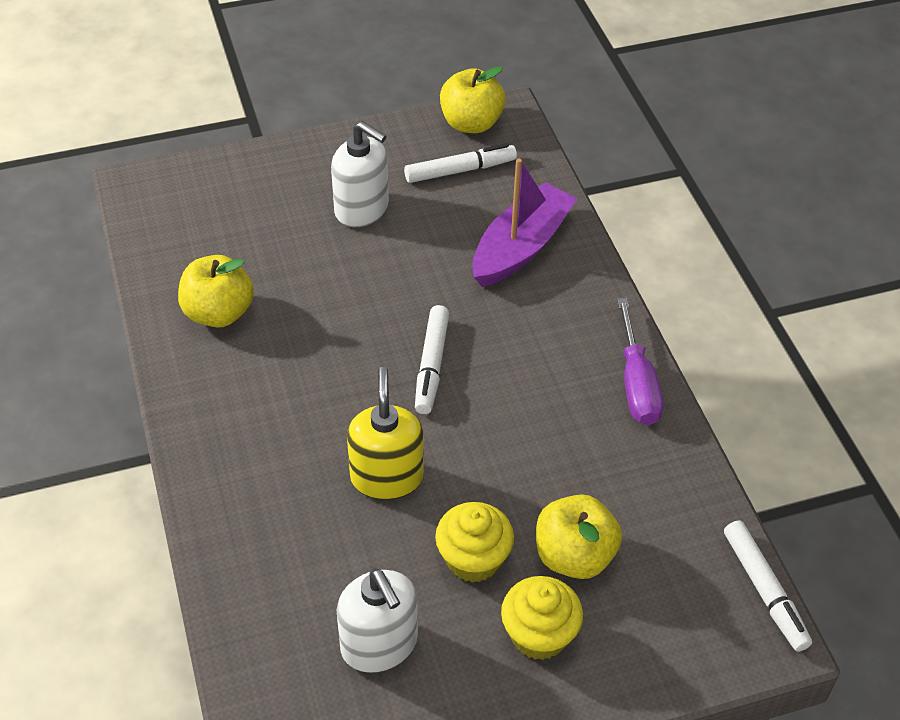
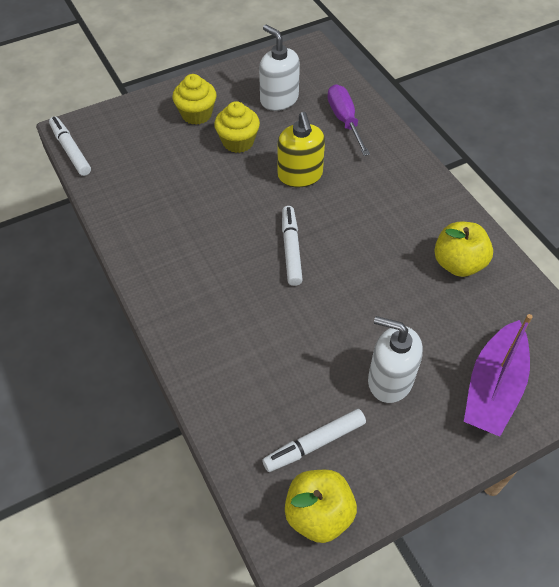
camera: 170 degrees right, 5 degrees up
purple boat [472,158,578,287] -> purple boat moved to [464,314,533,437]
yellow apple [536,494,622,579] -> none
purple screwdriver [617,298,663,425] -> purple screwdriver moved to [327,84,370,156]

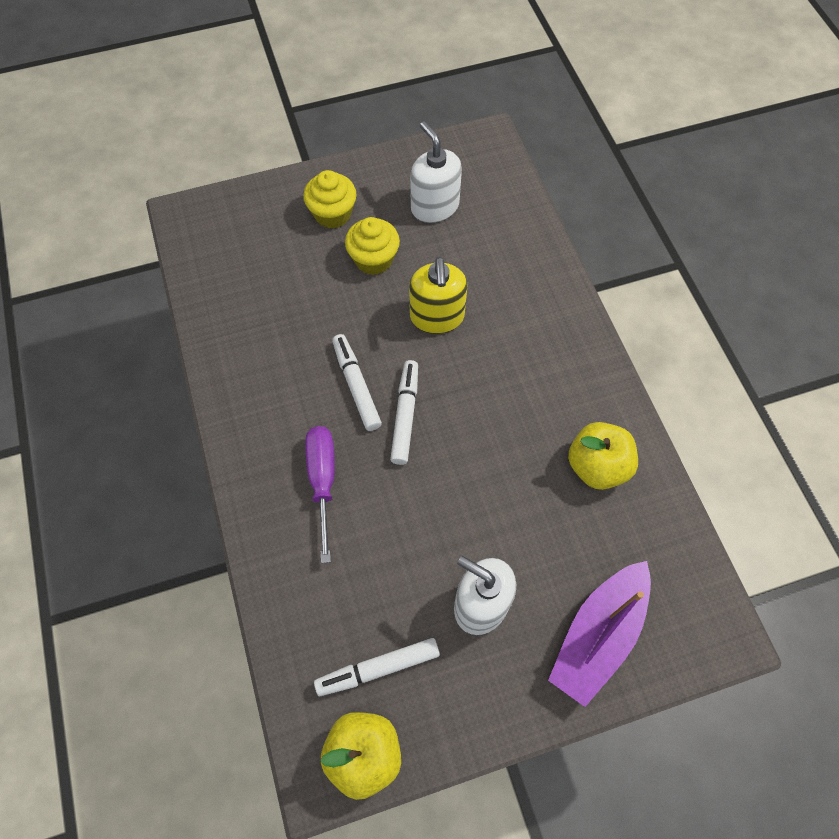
camera: 10 degrees right, 10 degrees up
white marker [49,116,91,176] -> white marker moved to [332,334,382,431]
purple screwdriver [327,84,370,156] -> purple screwdriver moved to [305,426,335,563]

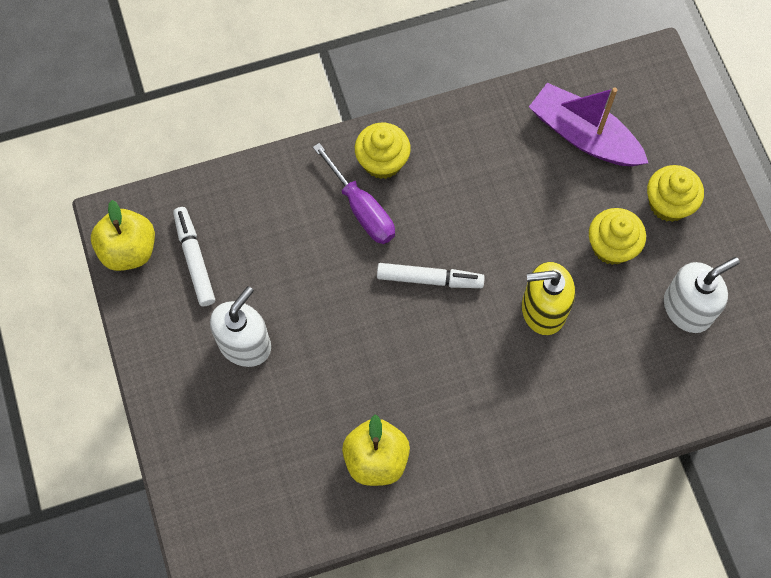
camera: 90 degrees right, 5 degrees up
purple screwdriver [305,426,335,563] -> purple screwdriver turned 60 degrees clockwise [313,143,395,244]
white marker [332,334,382,431] -> none
purple boat [548,561,651,707] -> purple boat moved to [529,83,648,166]
none -> yellow cupcake [355,123,411,179]

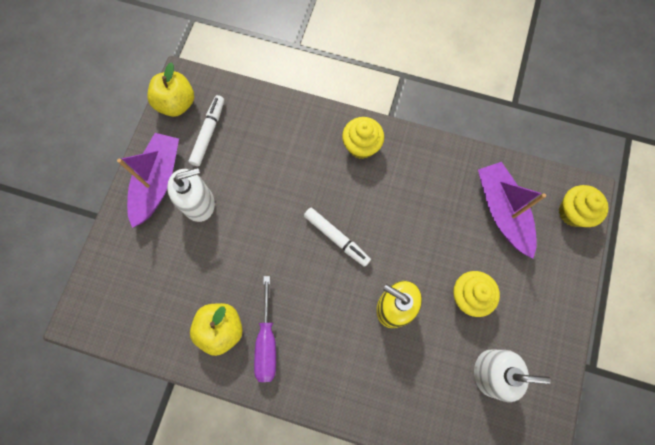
camera: 35 degrees right, 5 degrees up
purple screwdriver [313,143,395,244] -> purple screwdriver moved to [254,276,276,382]
yellow cupcake [647,165,704,222] -> yellow cupcake moved to [559,185,609,227]
none -> purple boat [117,133,179,228]

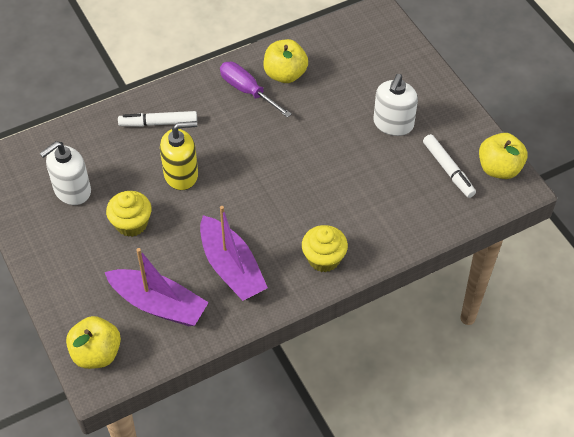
camera: 135 degrees right, 20 degrees down
purple boat [117,133,179,228] -> purple boat moved to [200,206,268,301]
white marker [304,208,371,267] -> white marker moved to [118,111,197,127]
yellow cupcake [559,185,609,227] -> yellow apple [66,316,121,369]

